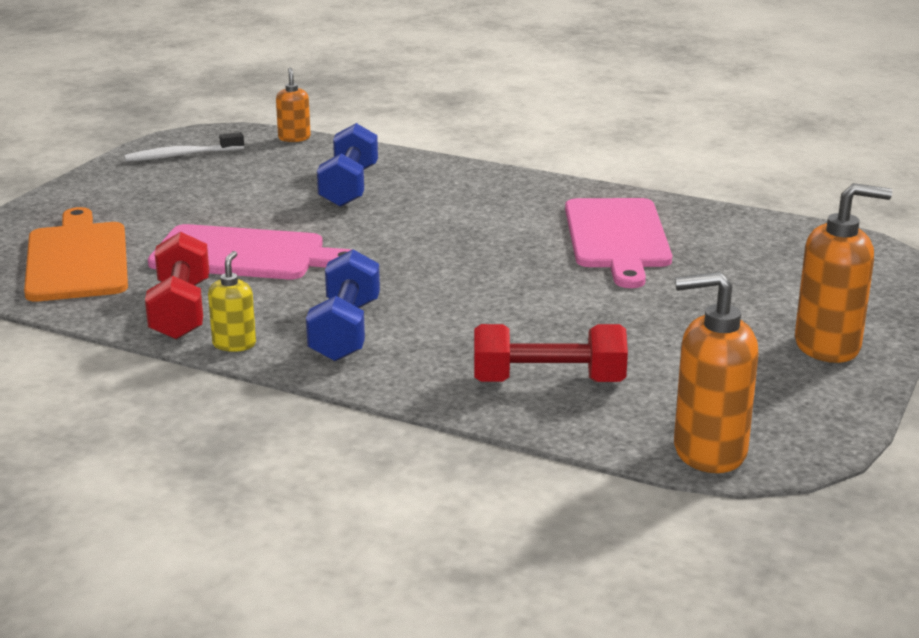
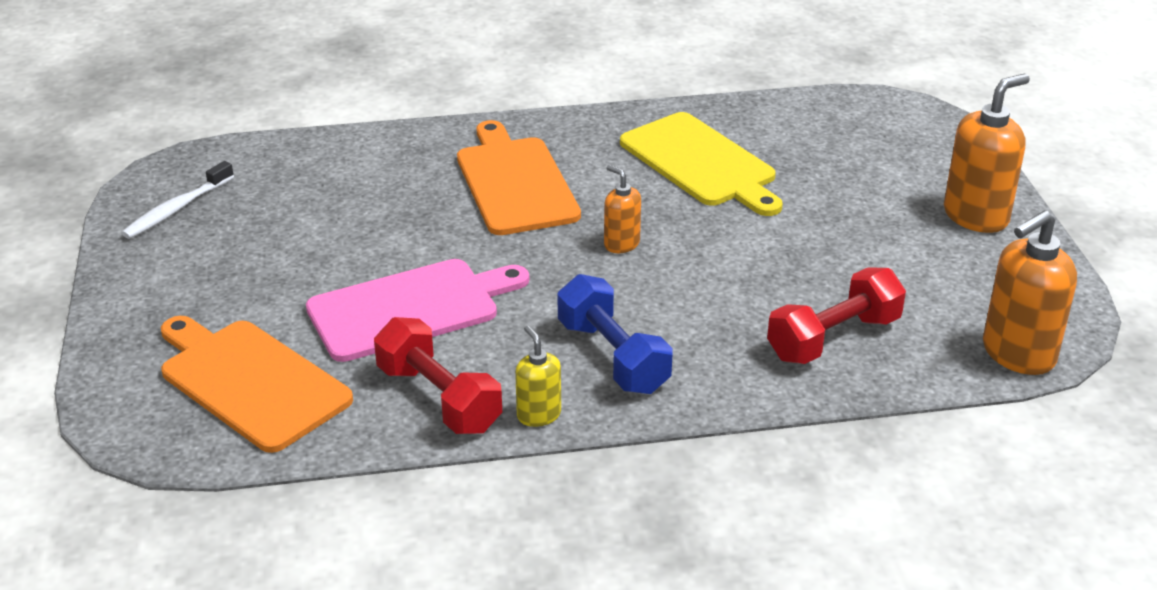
camera: 35 degrees left, 10 degrees up
orange soap dispenser [276,68,311,142] -> orange soap dispenser moved to [604,165,641,253]
blue dumbbell [317,123,378,207] -> none
pink cutting board [565,198,672,288] -> yellow cutting board [620,112,783,216]
none -> orange cutting board [457,120,581,235]

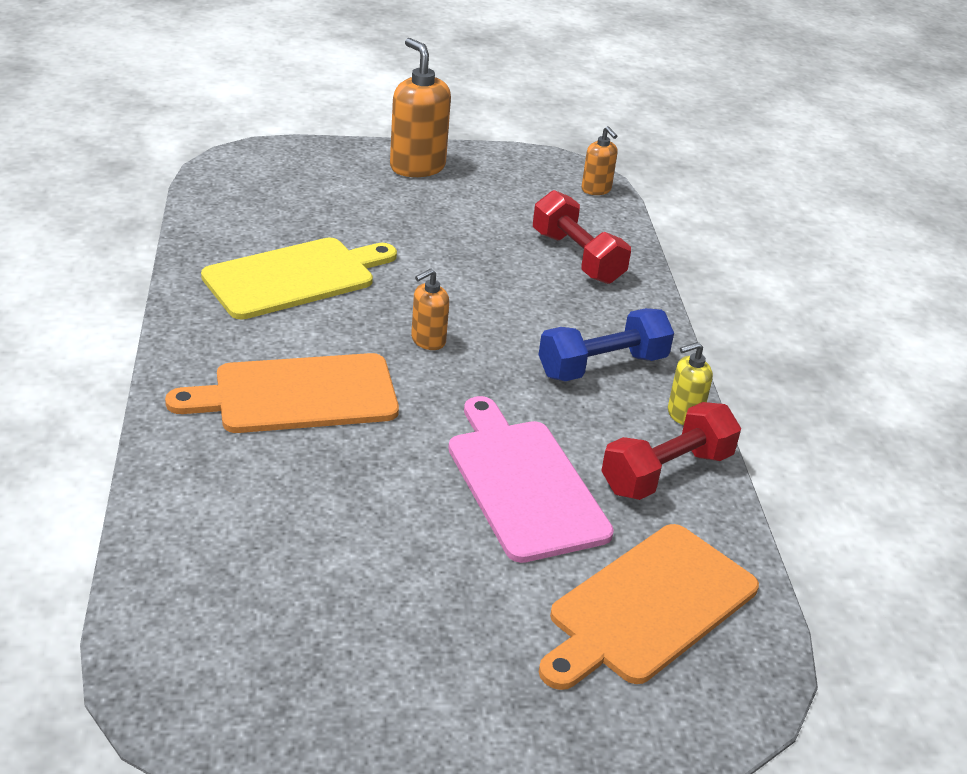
camera: 90 degrees left, 0 degrees up
white toothbrush [122,161,234,239] -> none
orange soap dispenser [983,210,1077,375] -> orange soap dispenser [582,126,618,195], size x0.55

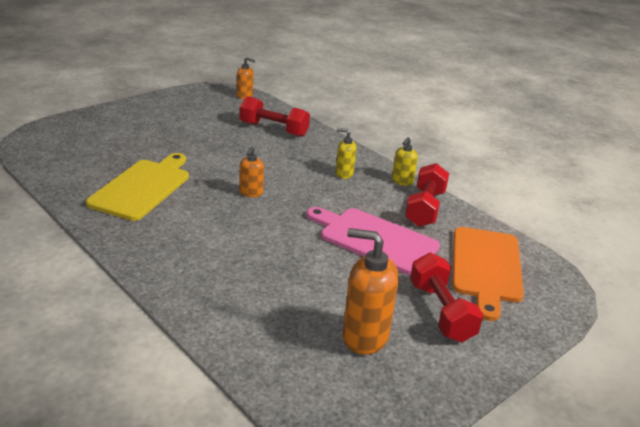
camera: 35 degrees left, 5 degrees down
orange cutting board [165,353,399,433] -> none
orange soap dispenser [390,38,451,177] -> orange soap dispenser moved to [342,228,399,355]
blue dumbbell [539,308,674,381] -> yellow soap dispenser [335,128,357,179]
none -> red dumbbell [410,253,483,342]

